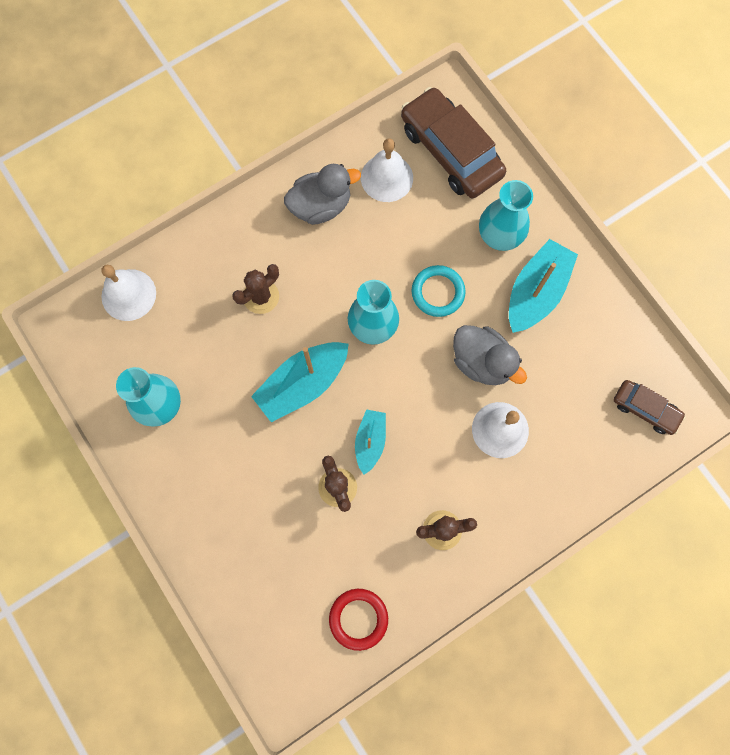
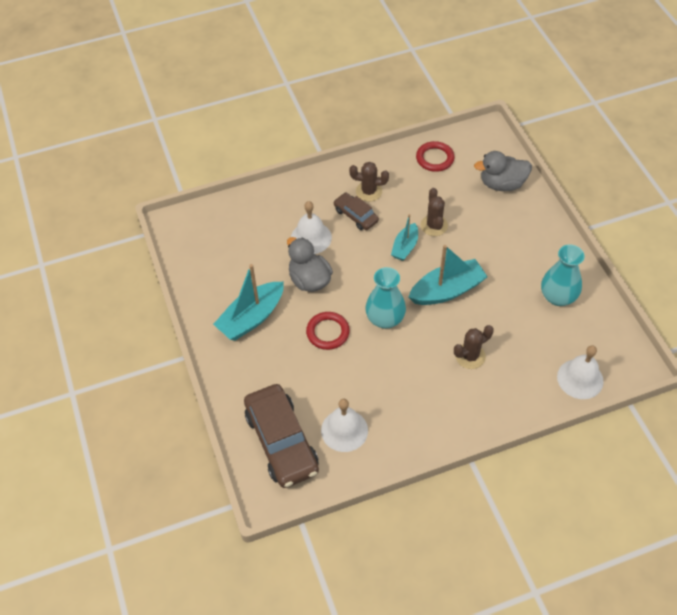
camera: 165 degrees left, 20 degrees down
grey duck [284,164,361,225] -> grey duck moved to [474,151,532,191]
turquoise ring [412,265,466,317] -> red ring [306,312,350,350]
turquoise vase [479,180,533,251] -> none
brown car [614,380,686,435] -> brown car moved to [333,193,379,230]

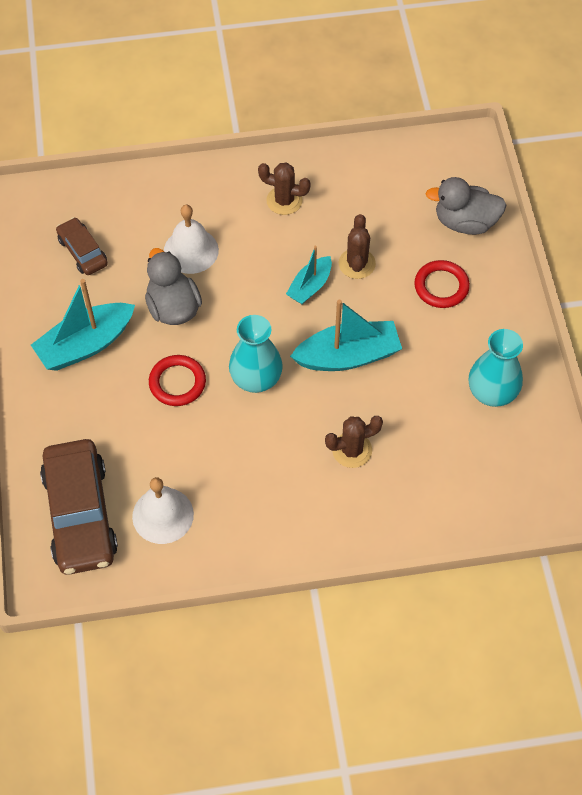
camera: 10 degrees right, 5 degrees up
brown car [333,193,379,230] -> brown car moved to [56,217,108,275]
red ring [416,141,454,172] -> red ring moved to [414,260,470,308]
white bell [557,345,604,399] -> none

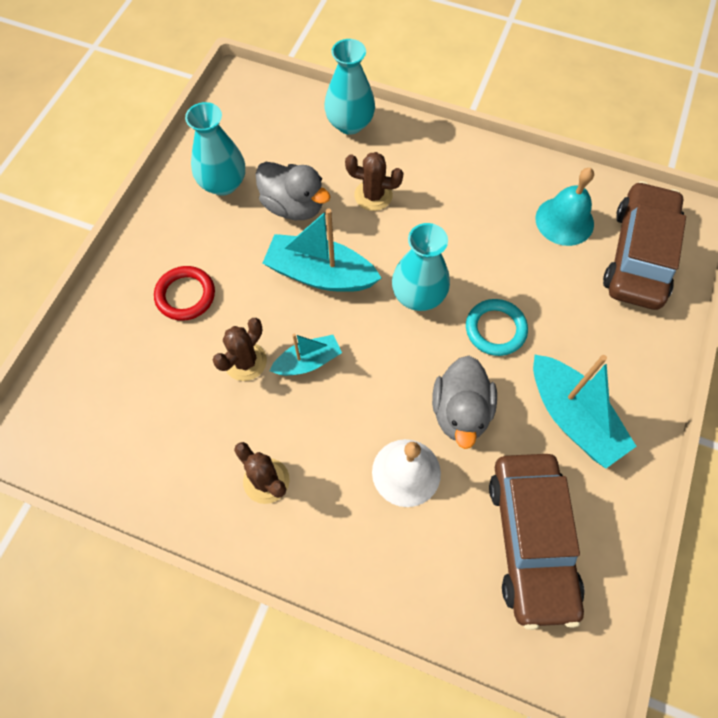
camera: 150 degrees left, 5 degrees up
turquoise boat [31,279,135,371] -> turquoise boat turned 60 degrees clockwise [533,355,637,469]
brown car [56,217,108,275] -> brown car [489,454,584,630], size x1.88
white bell [132,477,194,544] -> turquoise bell [536,168,594,246]
red ring [149,355,206,406] -> turquoise ring [466,299,528,356]
grey duck [425,177,507,235] -> grey duck moved to [256,162,330,220]
none -> turquoise vase [324,39,375,135]

